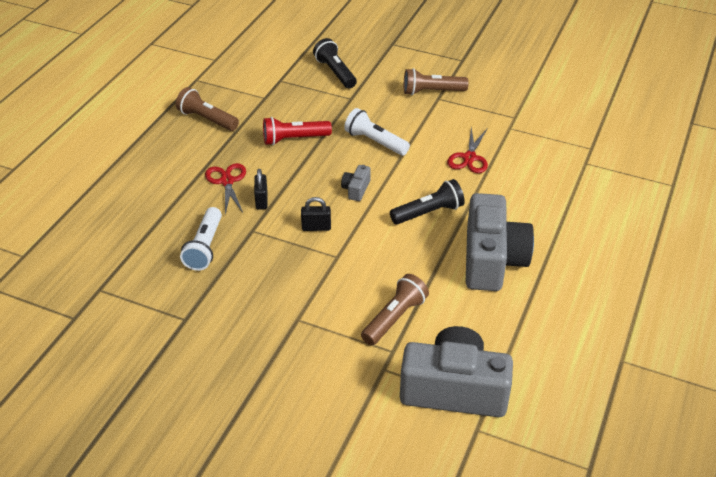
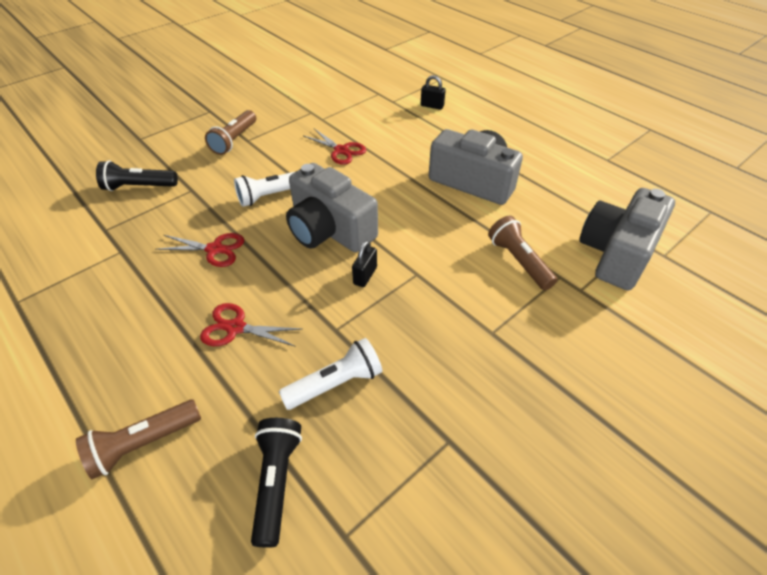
camera: 65 degrees left, 5 degrees up
brown flashlight [176,87,239,131] -> brown flashlight moved to [76,400,201,479]
white flashlight [180,207,222,271] -> white flashlight turned 60 degrees counterclockwise [279,338,382,410]
black padlock [254,169,268,210] -> black padlock moved to [421,75,446,110]
red flashlight [263,117,332,145] -> red scissors [155,233,244,267]
grey camera [341,165,371,201] -> grey camera [286,163,378,252], size x2.42
black flashlight [390,179,465,225] -> black flashlight moved to [251,418,302,548]

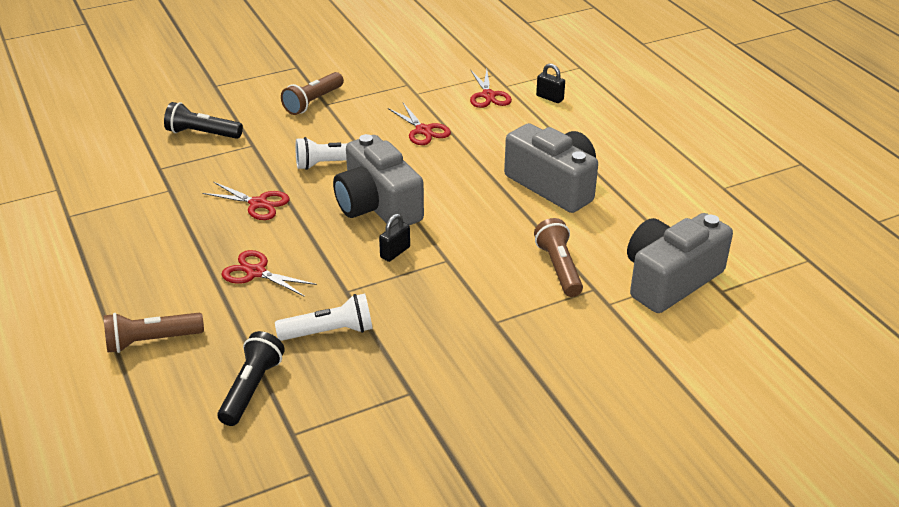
camera: 15 degrees right, 10 degrees down
none -> red scissors [470,69,512,108]

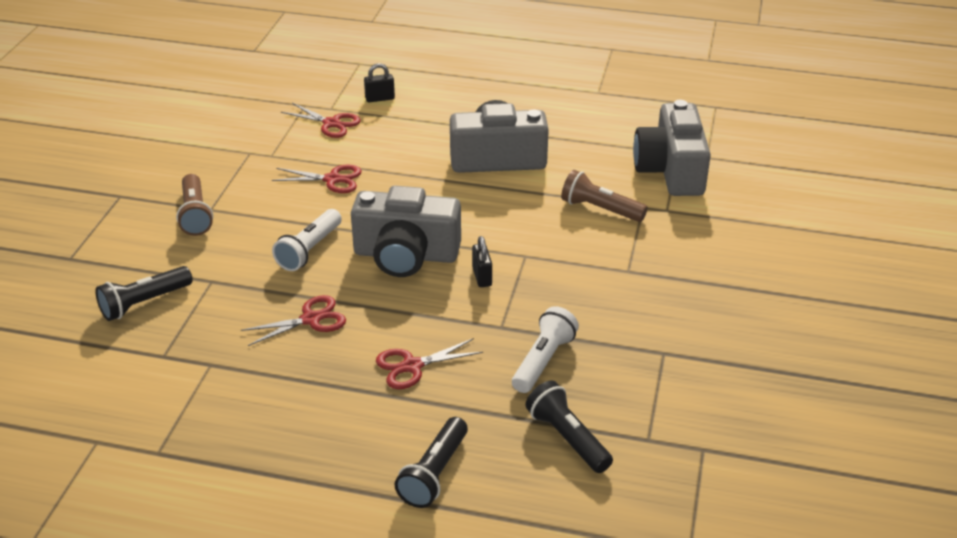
camera: 50 degrees left, 0 degrees up
brown flashlight [104,313,204,353] -> black flashlight [395,417,468,508]

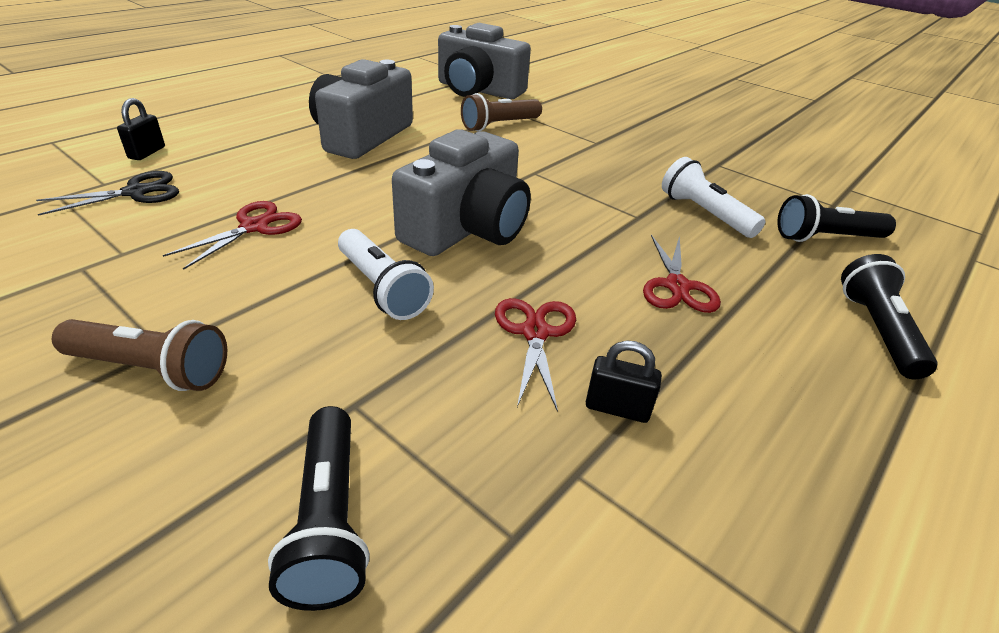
camera: 65 degrees left, 0 degrees up
red scissors [281,103,361,138] -> black scissors [36,171,179,216]
black flashlight [395,417,468,508] -> black flashlight turned 135 degrees counterclockwise [841,254,938,379]
black padlock [472,236,492,287] -> black padlock moved to [586,341,662,423]

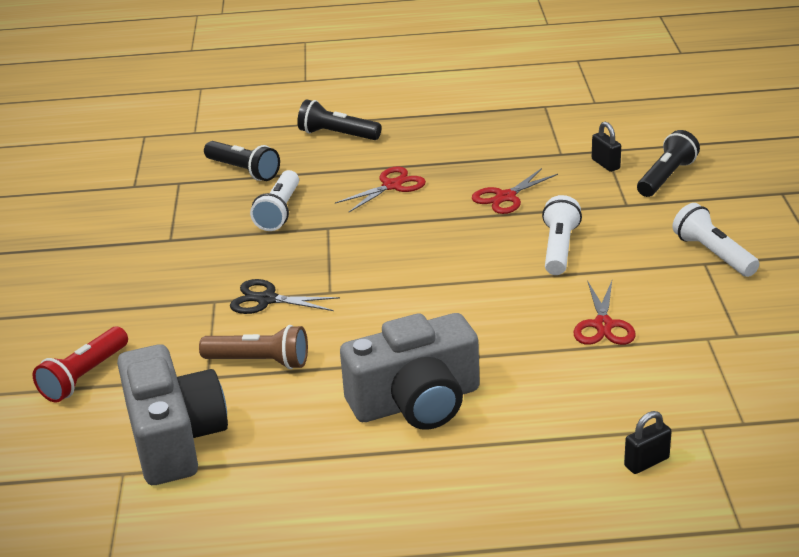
camera: 130 degrees left, 5 degrees down
black scissors [36,171,179,216] -> black scissors moved to [230,279,340,314]
brown flashlight [52,319,227,391] -> white flashlight [672,203,759,277]
red scissors [163,201,302,270] -> red scissors turned 75 degrees counterclockwise [573,281,636,345]
grey camera [392,129,531,256] -> none
black padlock [586,341,662,423] -> black padlock moved to [592,122,621,172]
black flashlight [841,254,938,379] -> black flashlight turned 60 degrees clockwise [297,99,382,140]
none -> red flashlight [33,327,128,403]

